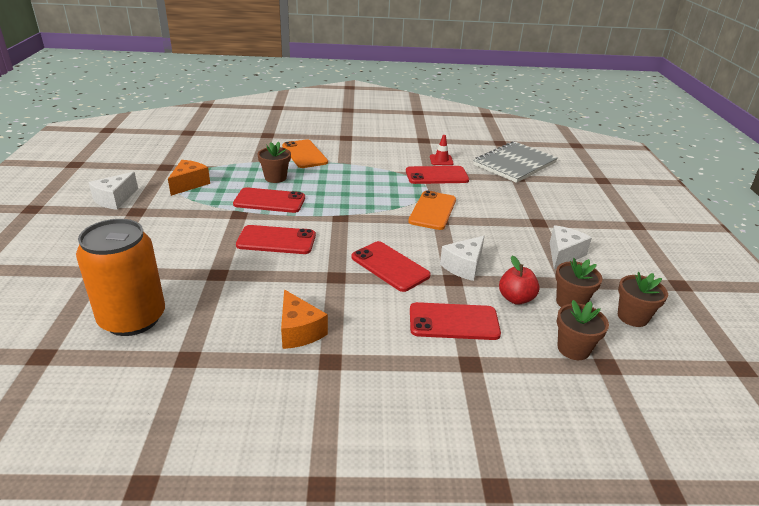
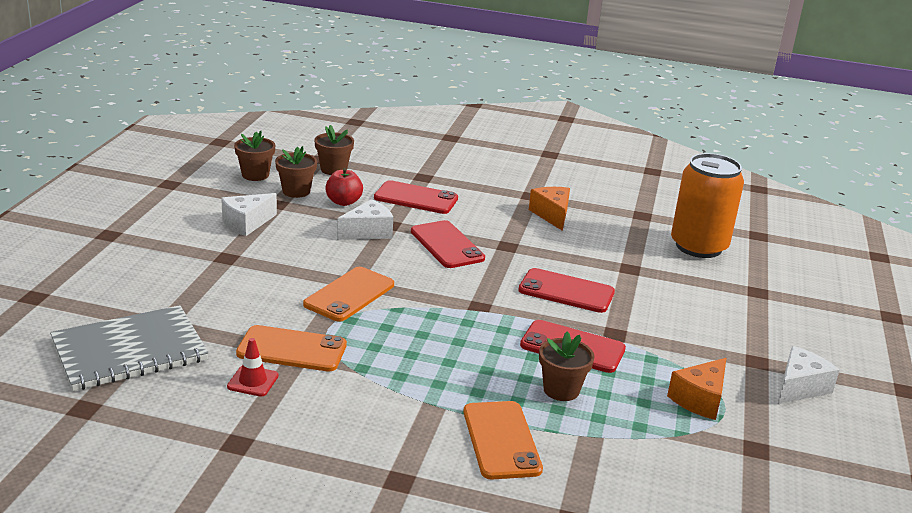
camera: 165 degrees left, 5 degrees down
red phone [406,166,469,184] -> orange phone [236,325,347,372]

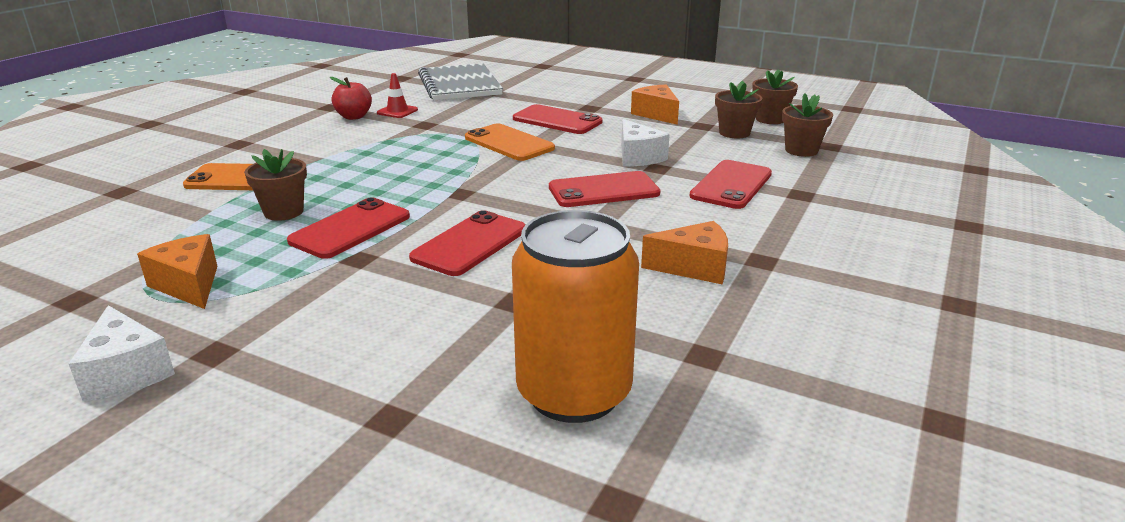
camera: 105 degrees right, 0 degrees up
white cheese [221,193,277,236] -> orange cheese [631,85,679,125]
orange phone [236,325,347,372] -> none
red apple [325,168,363,206] -> red apple moved to [330,77,372,120]
none -> red phone [513,104,603,134]

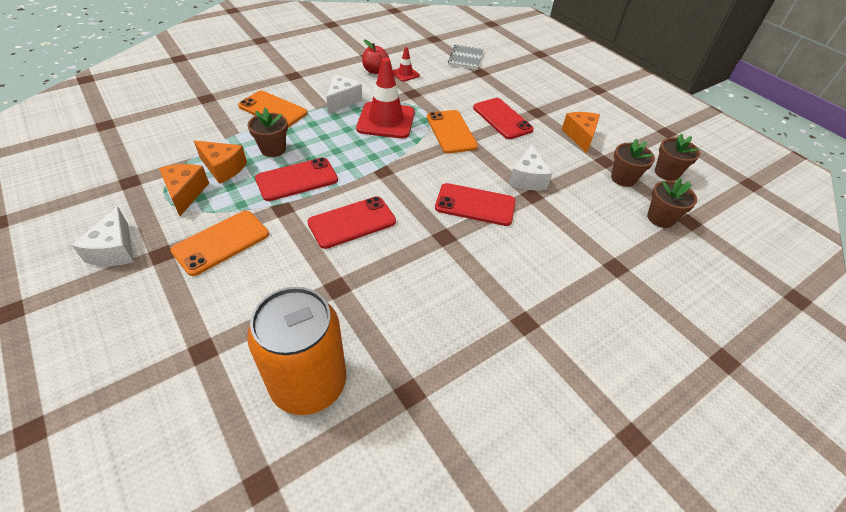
camera: 25 degrees right, 20 degrees up
grey notebook [418,63,503,100] -> grey notebook [448,44,483,70], size x0.59
orange cheese [641,221,728,284] -> orange cheese moved to [194,140,247,184]
red phone [689,160,772,209] -> none
none -> orange phone [171,211,269,276]
none -> white cheese [326,75,363,114]
none -> red traffic cone [356,58,415,139]

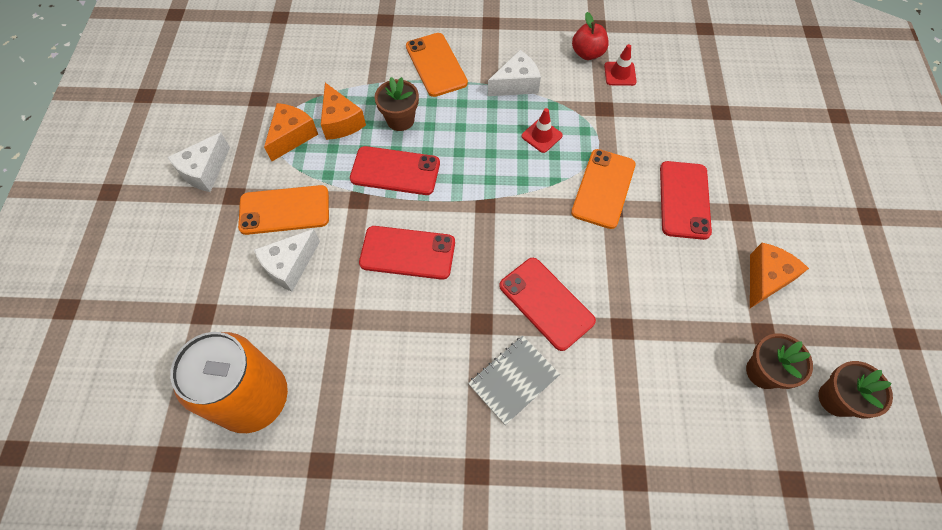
camera: 40 degrees right, 15 degrees up
red traffic cone [356,58,415,139] -> red traffic cone [521,108,563,153], size x0.48
grey notebook [448,44,483,70] -> grey notebook moved to [468,336,560,425]
white cheese [509,144,552,190] -> white cheese moved to [254,229,320,292]
brown flower pot [647,178,697,228] -> none

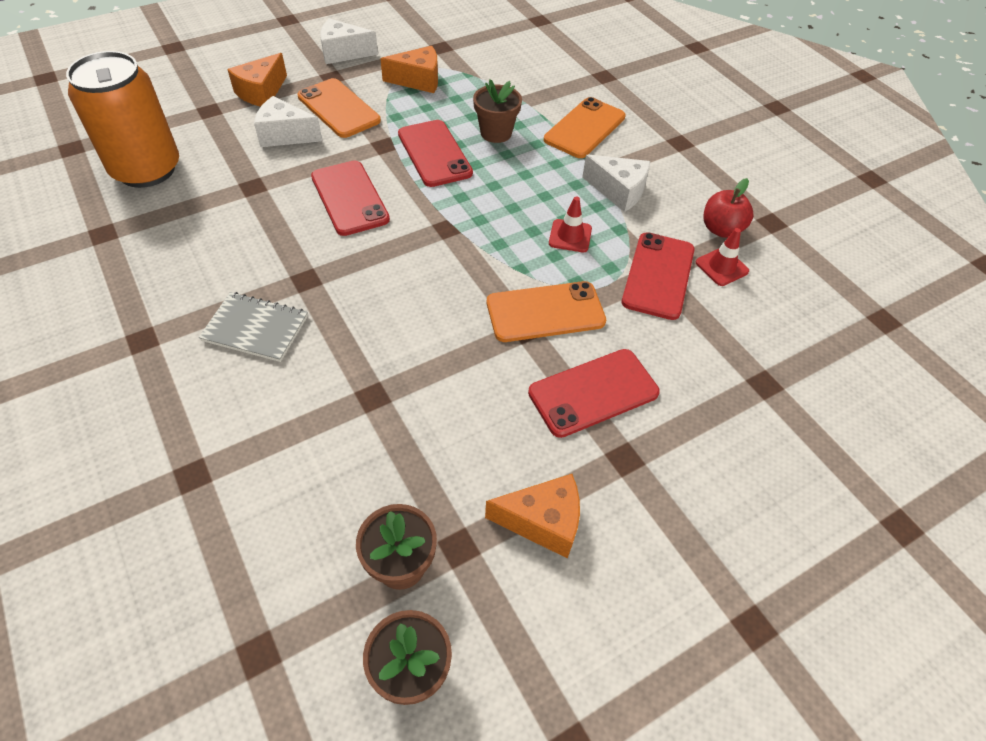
camera: 55 degrees right, 10 degrees down
orange cheese [321,83,366,140] -> orange cheese moved to [227,53,287,107]
red phone [499,258,596,351] -> red phone moved to [622,232,695,320]

